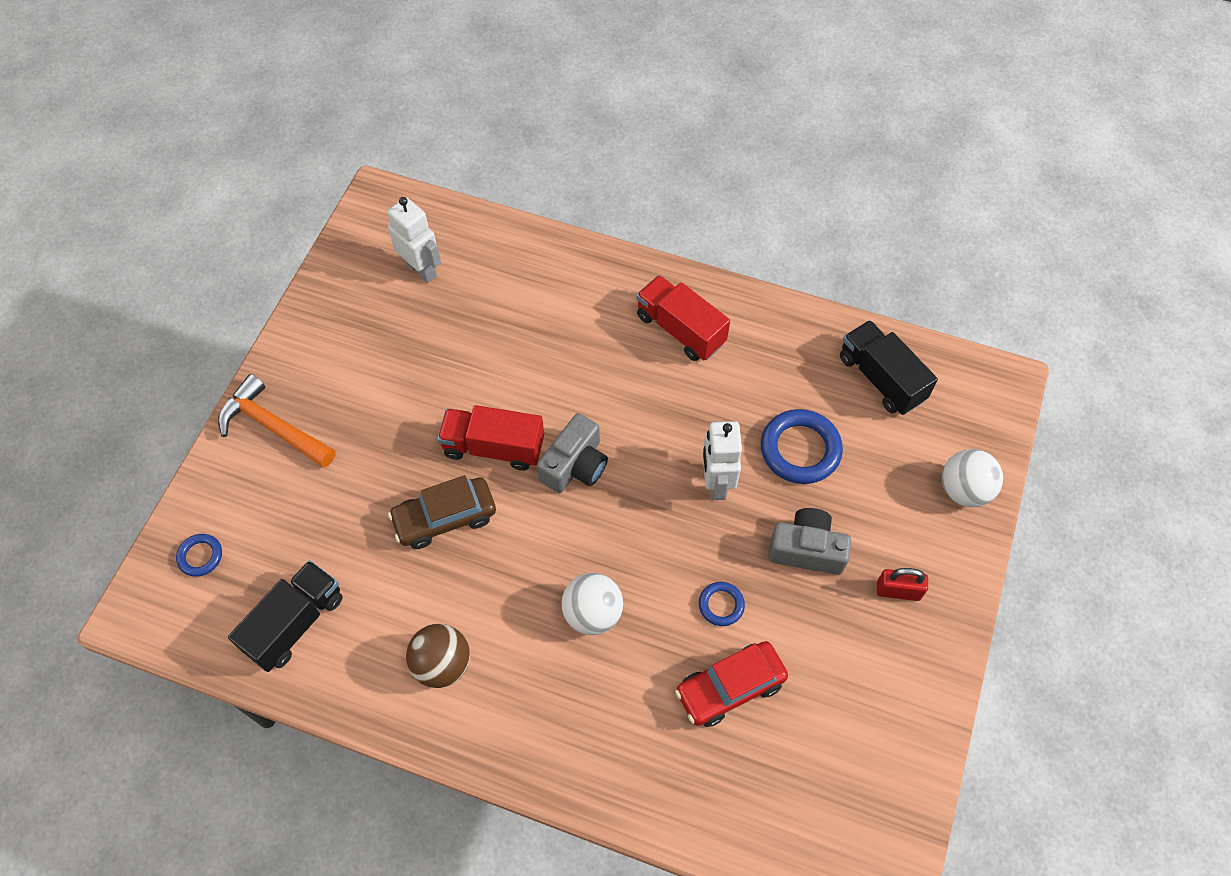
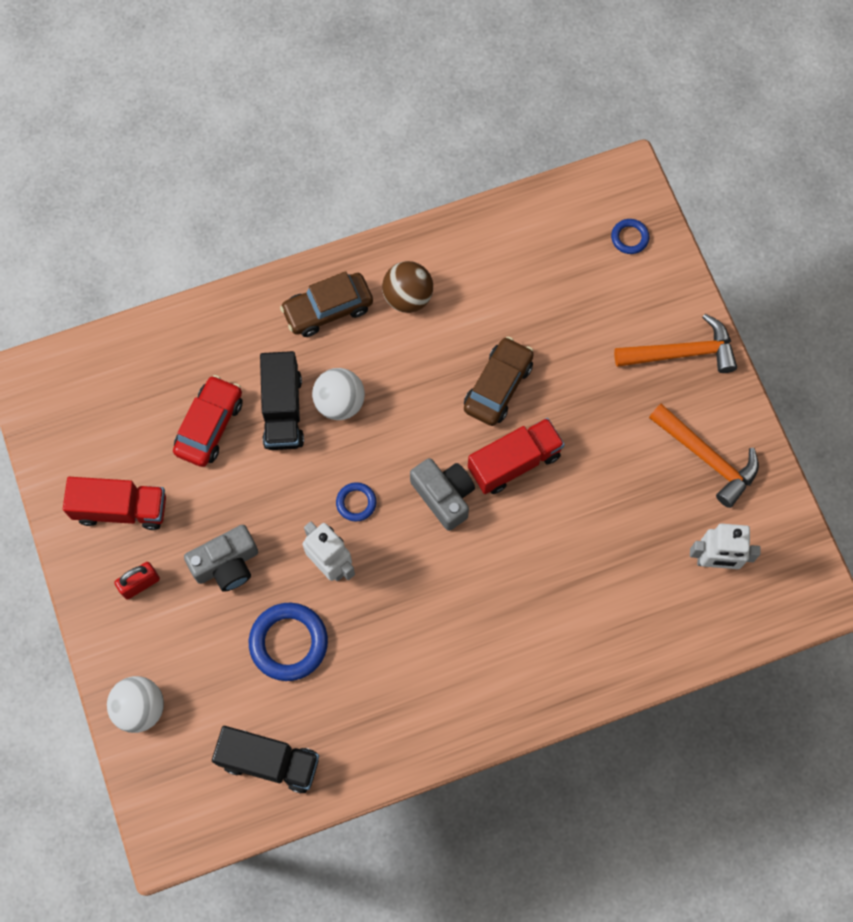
camera: 140 degrees right, 10 degrees up
black truck [228,560,343,672] -> black truck moved to [260,351,304,450]
grey camera [537,413,608,493] -> grey camera turned 150 degrees clockwise [410,458,475,531]
red truck [636,275,730,361] -> red truck moved to [63,477,166,530]
blue ring [699,582,745,626] -> blue ring moved to [336,482,376,522]
none -> brown car [280,271,373,337]
none -> orange hammer [649,404,759,508]

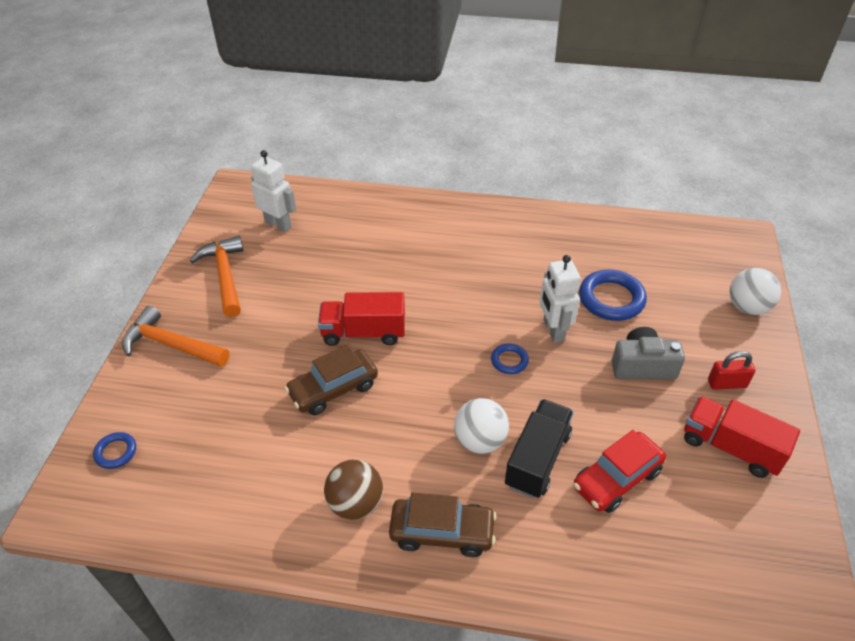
camera: 150 degrees left, 25 degrees down
black truck [212,726,319,793] -> none
grey camera [410,458,475,531] -> none

